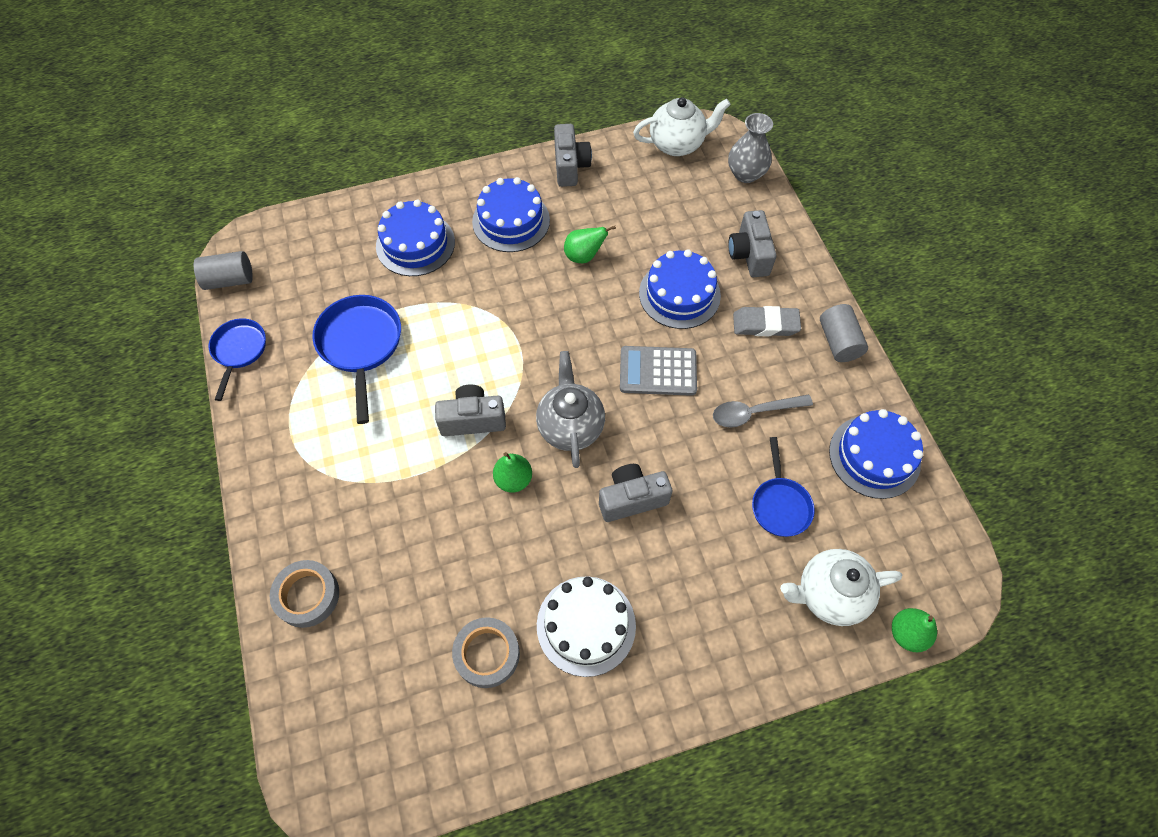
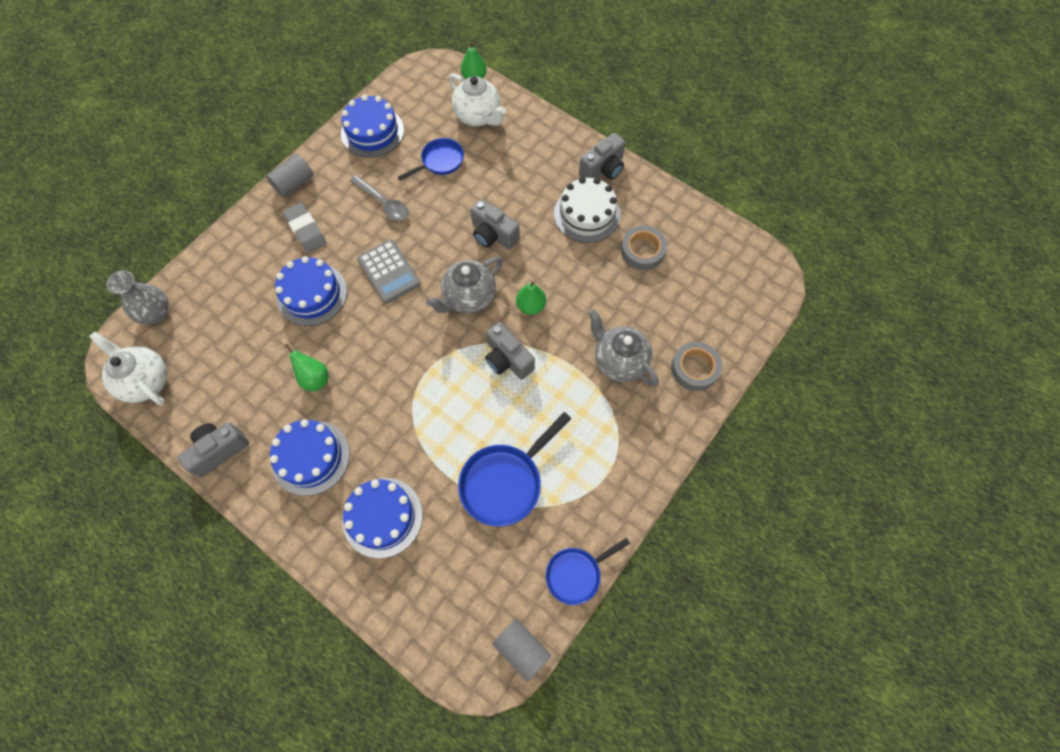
camera: 125 degrees left, 5 degrees up
grey camera [728,210,776,277] -> grey camera moved to [579,133,625,180]
none -> grey teapot [588,309,659,386]

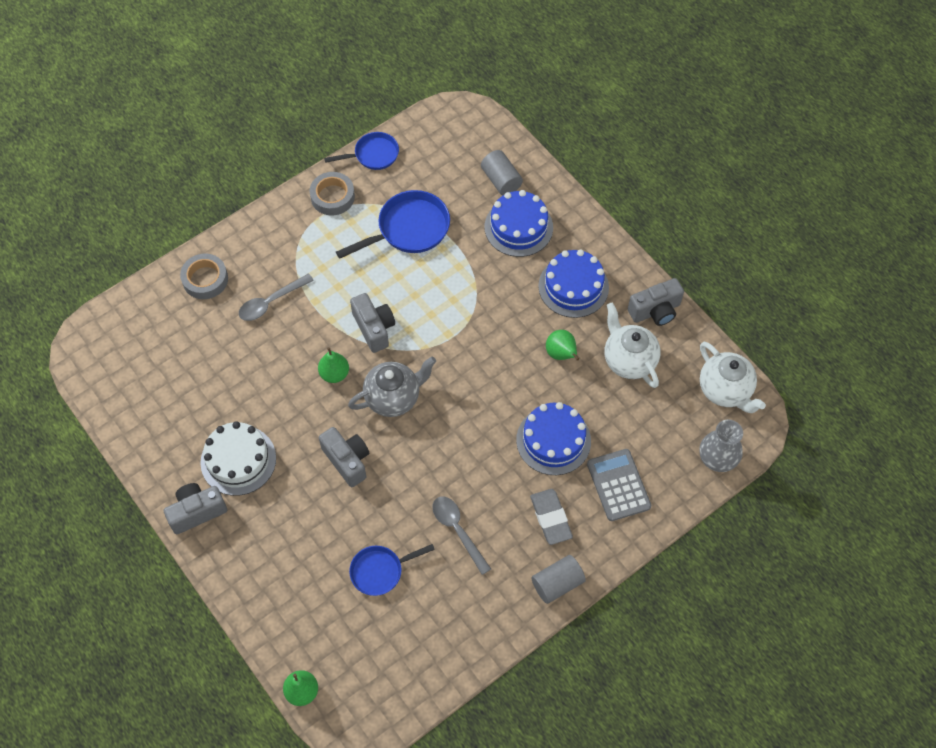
camera: 165 degrees left, 5 degrees down
blue cake [341,95,404,158] -> none
grey calculator [357,239,421,303] -> grey calculator moved to [587,449,651,521]
white teapot [449,73,506,127] -> white teapot moved to [605,303,660,388]
grey cylinder [493,619,551,682] -> grey cylinder moved to [481,150,523,195]
grey teapot [588,309,659,386] -> grey spoon [239,274,314,321]
grey tape [621,225,667,270] -> grey tape moved to [310,172,355,216]

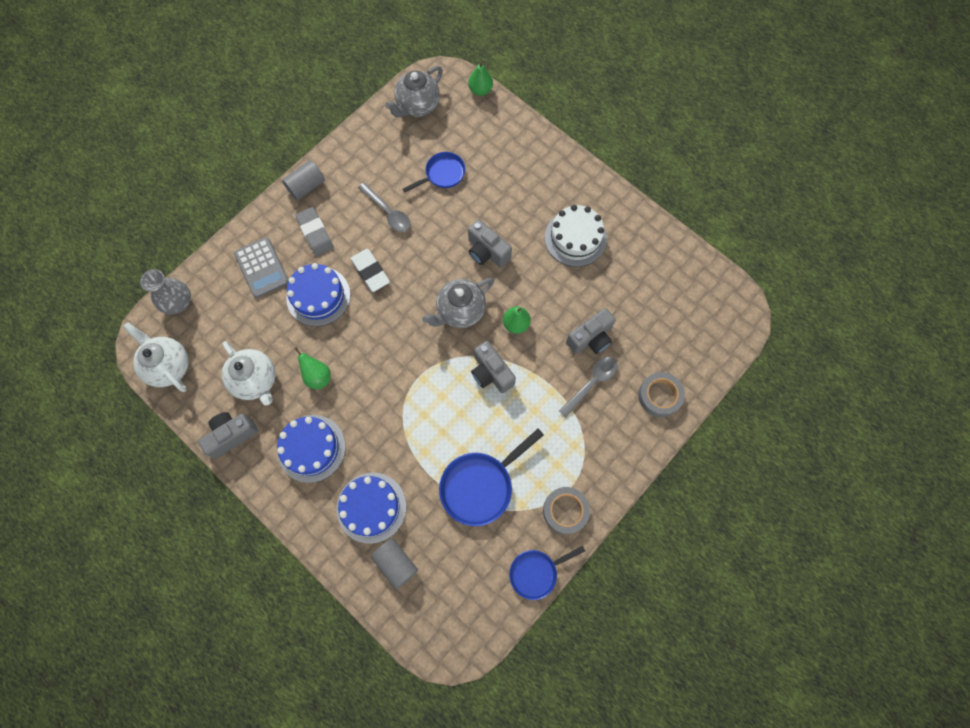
camera: 170 degrees right, 10 degrees up
grey camera [164,483,227,534] -> grey camera moved to [566,308,616,354]
none -> white eraser [350,249,390,292]
none -> grey teapot [385,66,443,117]

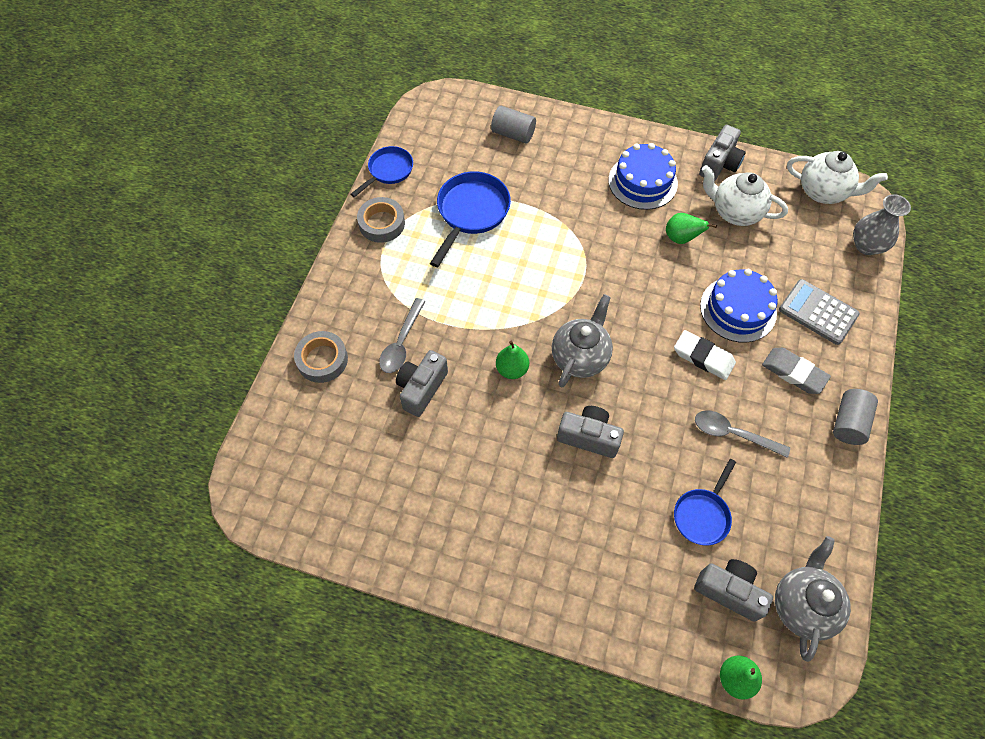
camera: 155 degrees right, 10 degrees down
blue cake [336,473,406,544] -> none
grey camera [471,341,516,393] -> grey camera moved to [694,559,773,622]
white cake [545,205,607,267] -> none

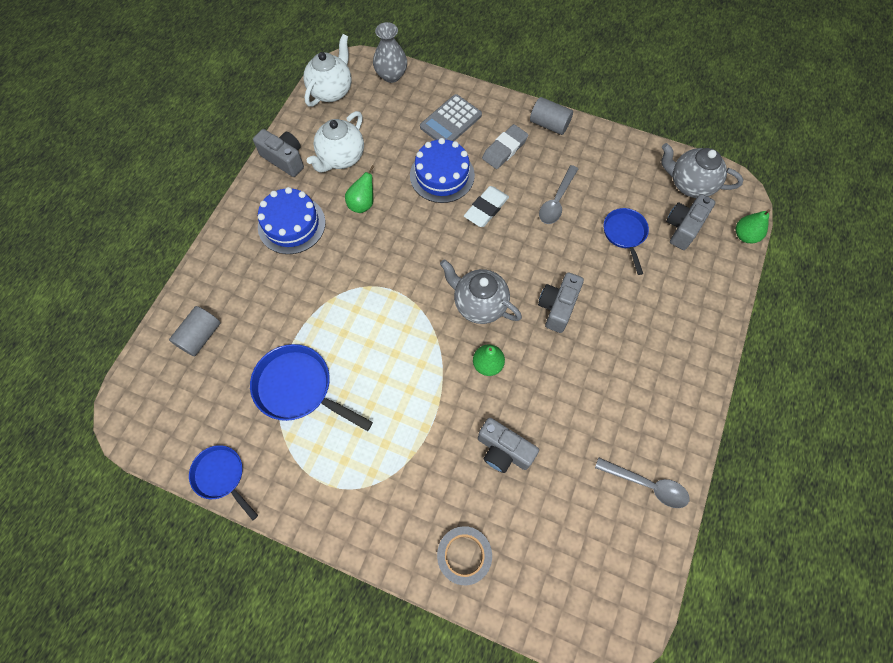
camera: 85 degrees left, 5 degrees up
grey tape [357,197,405,243] -> none
grey spoon [379,298,426,373] -> grey spoon moved to [595,457,690,508]
blue pan [674,459,736,546] -> blue pan turned 135 degrees counterclockwise [604,208,649,275]

